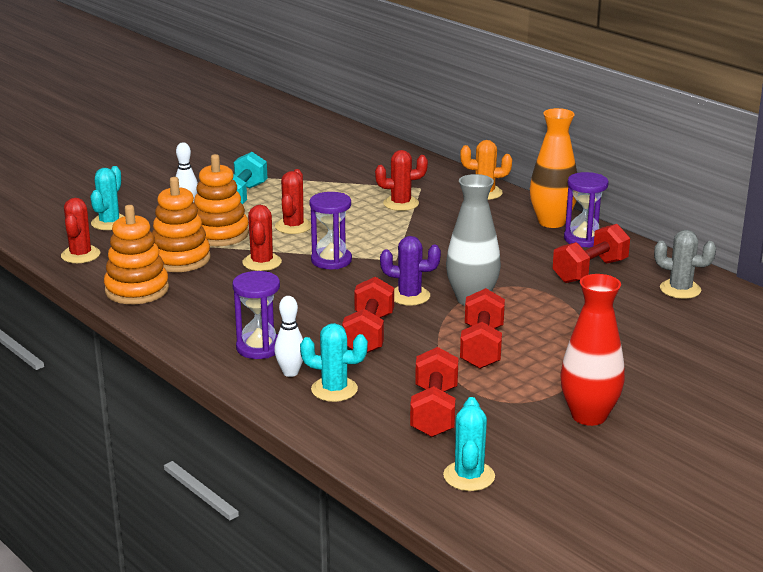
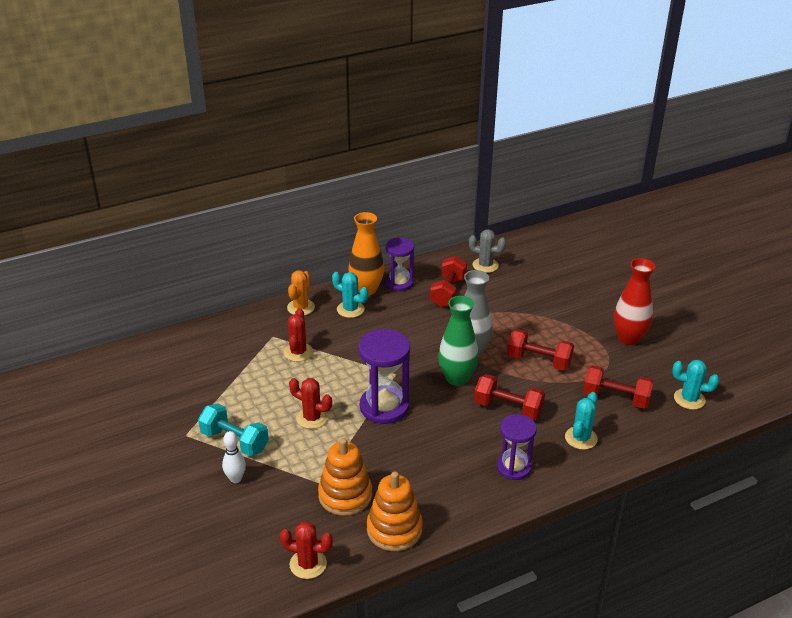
camera: 75 degrees left, 10 degrees up
turquoise cactus [90,166,124,230] -> turquoise cactus moved to [332,272,368,318]
orange stacking toy [194,154,249,246] -> none
red cactus [242,205,282,271] -> none
white bowling pin [274,296,303,377] -> none
purple hourglass [309,192,352,269] -> purple hourglass [358,329,410,424], size x1.52
purple cactus [380,236,441,305] -> green vase [438,296,479,386]
red dumbbell [553,224,630,283] -> red dumbbell turned 45 degrees clockwise [430,256,467,308]
grey cactus [654,230,716,299] -> grey cactus turned 75 degrees clockwise [469,230,506,273]

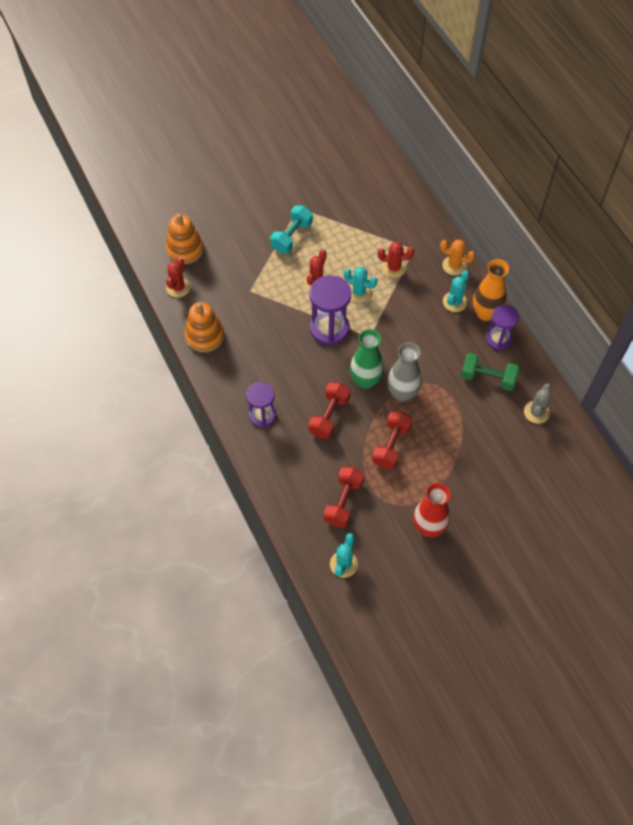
camera: 90 degrees right, 25 degrees up
white bowling pin [222,431,246,483] -> none
orange stacking toy [318,438,372,516] -> orange stacking toy moved to [166,213,204,264]
red dumbbell [430,256,467,308] -> green dumbbell [461,353,519,391]
turquoise cactus [565,392,598,450] -> turquoise cactus moved to [344,267,377,303]

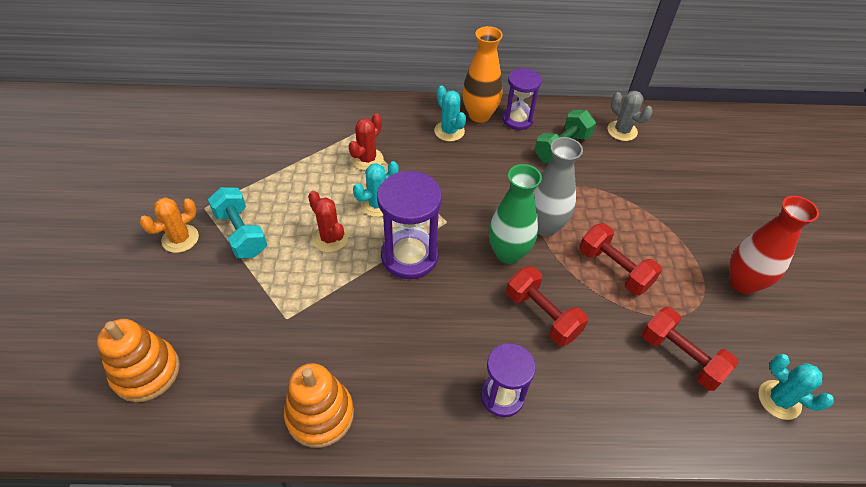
camera: 65 degrees left, 10 degrees down
red cactus [166,258,191,298] -> none
orange cactus [440,240,475,276] -> orange cactus moved to [139,197,199,253]

